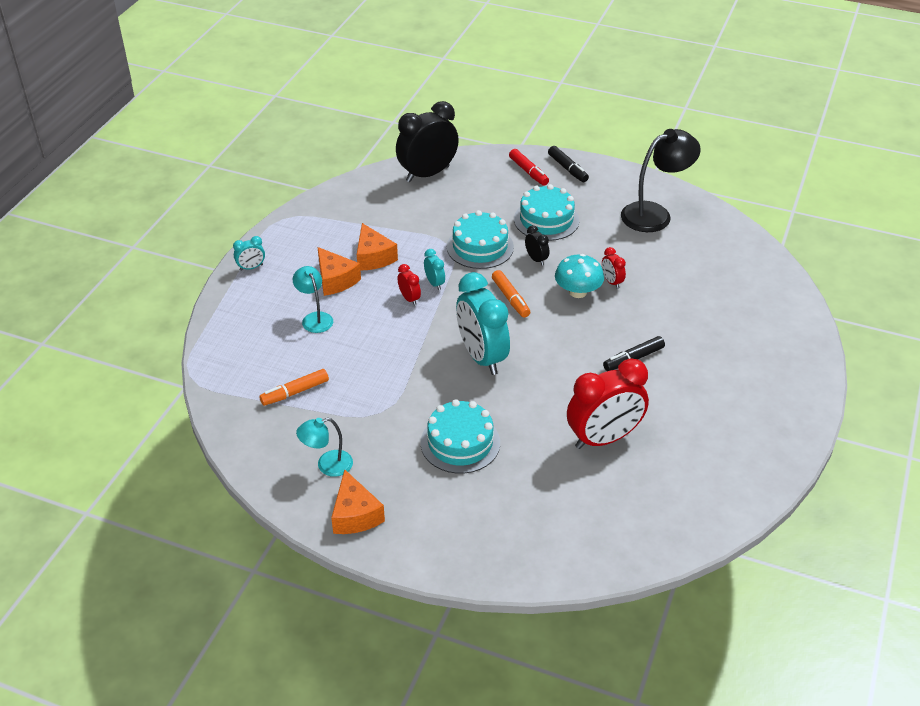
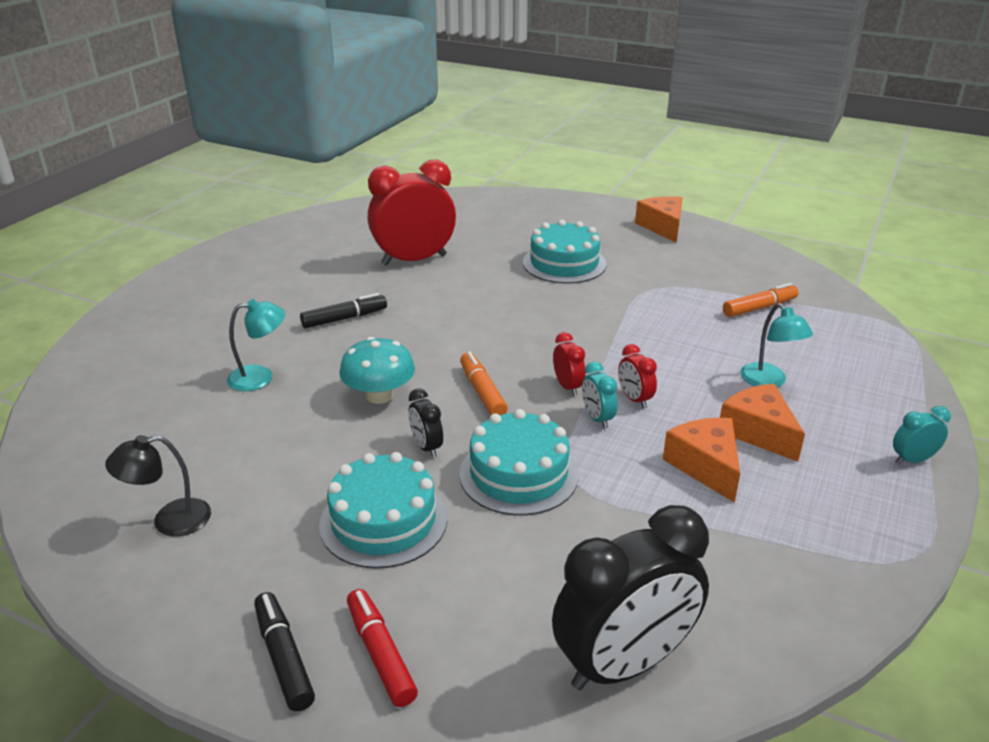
camera: 175 degrees left, 10 degrees down
turquoise lamp [296,418,353,477] -> turquoise lamp moved to [227,299,285,391]
turquoise clock [456,272,510,375] -> none
red clock [602,247,626,289] -> red clock moved to [553,332,586,396]
black lamp [621,129,701,232] -> black lamp [105,435,211,537], size x0.57

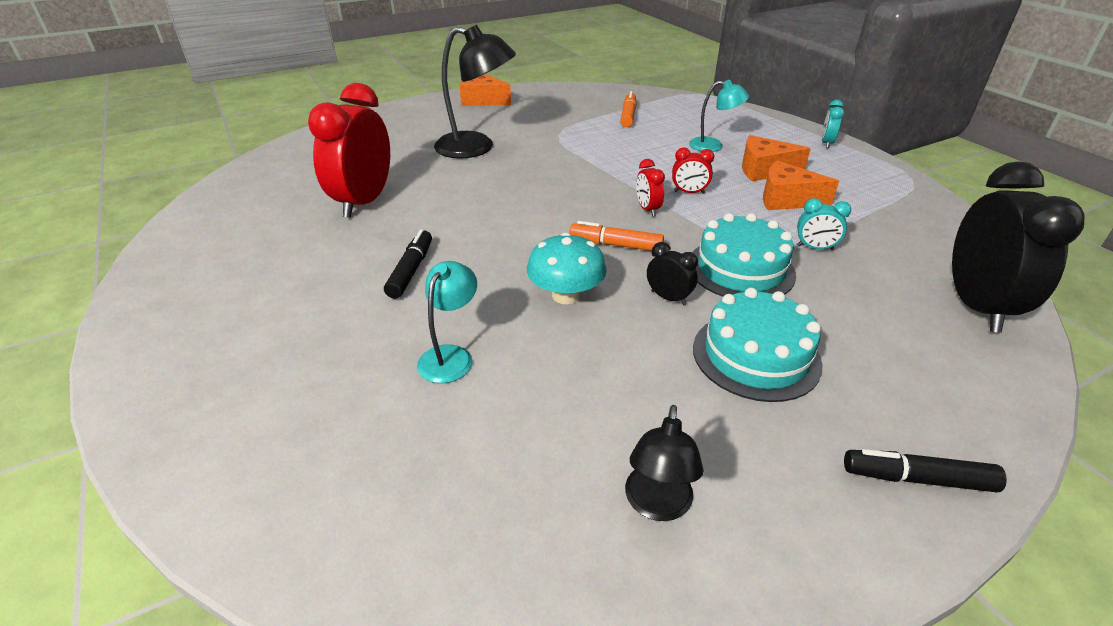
camera: 55 degrees left, 5 degrees up
red marker [347,589,418,707] -> none
black clock [409,389,443,458] -> black clock turned 150 degrees counterclockwise [647,242,698,305]
turquoise cake [523,219,606,284] -> black lamp [434,25,516,159]
red clock [553,332,586,396] -> red clock turned 120 degrees counterclockwise [636,159,665,216]
turquoise clock [582,362,617,429] -> turquoise clock moved to [797,198,851,251]

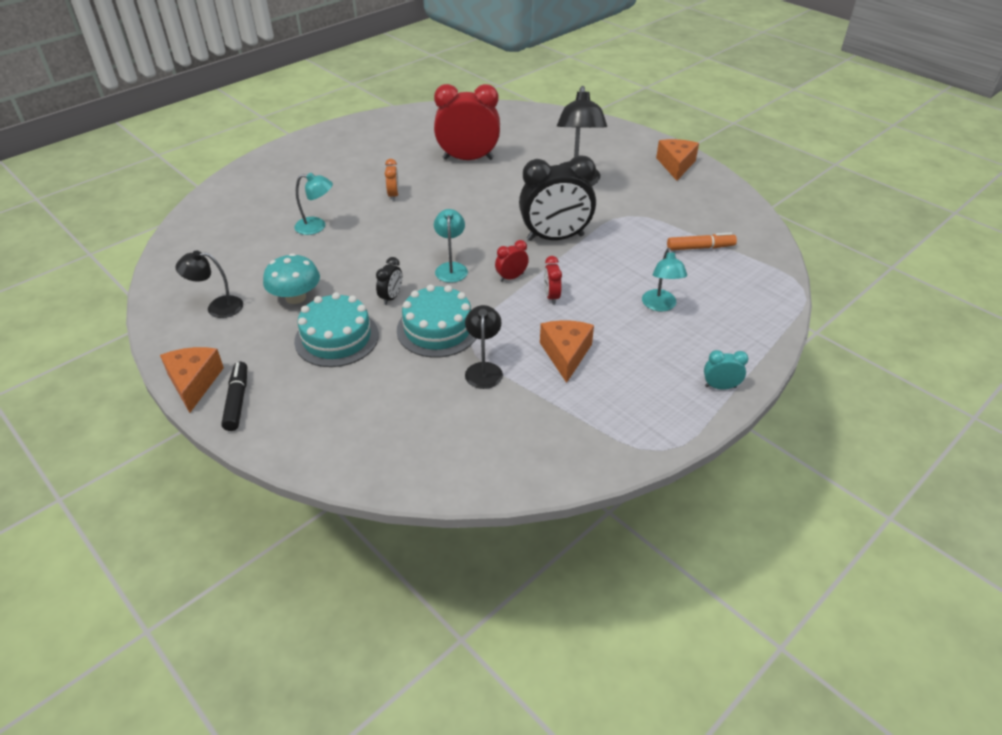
camera: 75 degrees right, 5 degrees up
black marker [384,229,432,299] -> orange clock [385,159,399,201]
turquoise mushroom [527,233,607,304] -> turquoise mushroom moved to [263,253,320,304]
orange marker [569,221,664,251] -> turquoise lamp [434,209,468,283]
orange cheese [742,135,811,182] -> orange cheese moved to [160,347,224,413]
turquoise clock [797,198,851,251] -> black lamp [465,305,503,389]
black clock [952,162,1085,333] -> black clock moved to [519,155,596,241]

